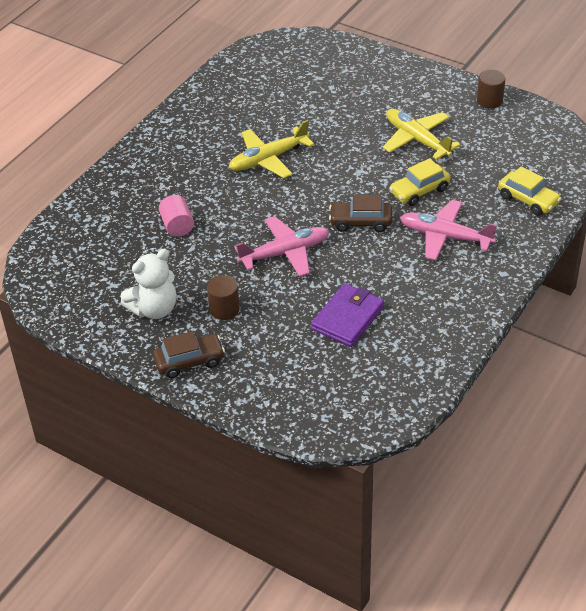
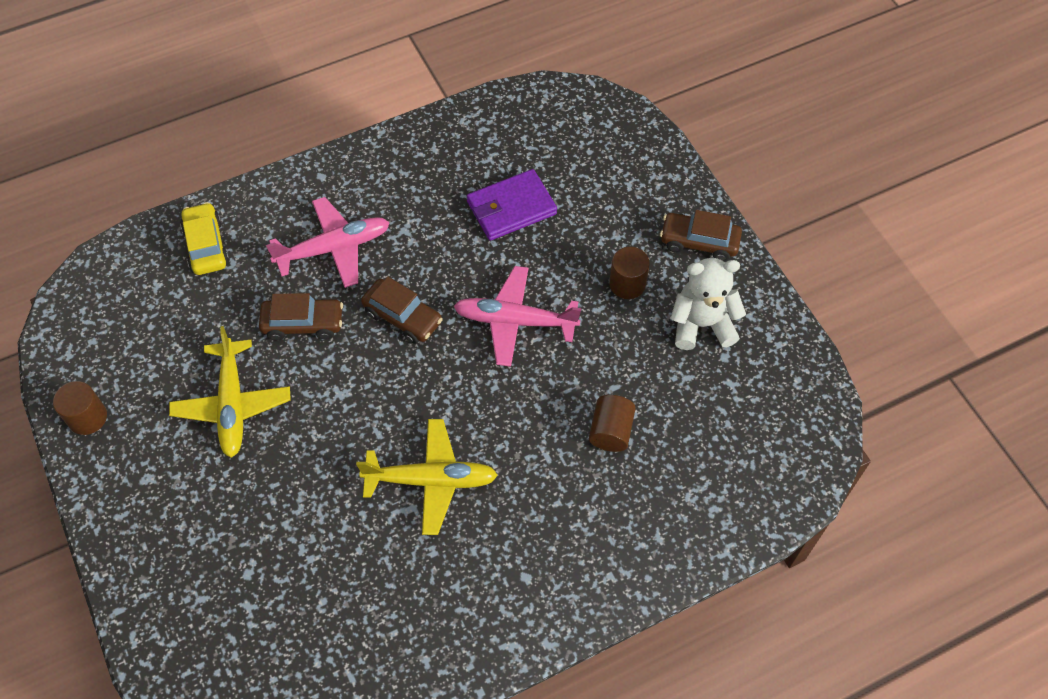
camera: 150 degrees left, 15 degrees up
pink cylinder [159,195,194,237] -> brown cylinder [589,395,636,452]
yellow car [389,158,450,206] -> brown car [259,293,343,341]
pink plane [400,200,497,260] -> pink plane turned 75 degrees counterclockwise [266,197,390,288]

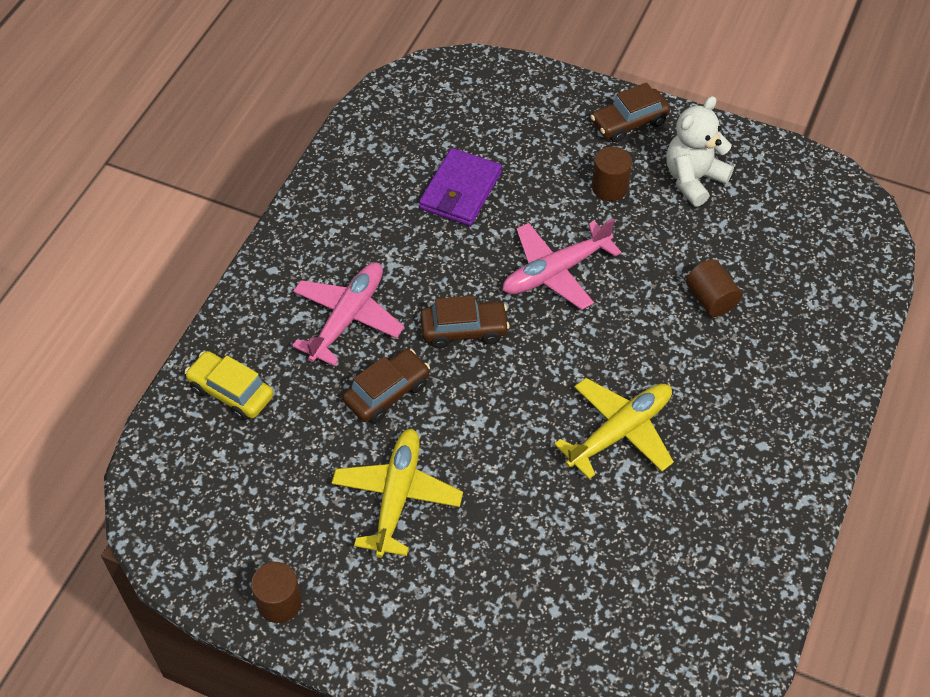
camera: 40 degrees left, 5 degrees down
yellow plane [169,326,291,457] -> yellow plane turned 120 degrees counterclockwise [332,429,463,558]

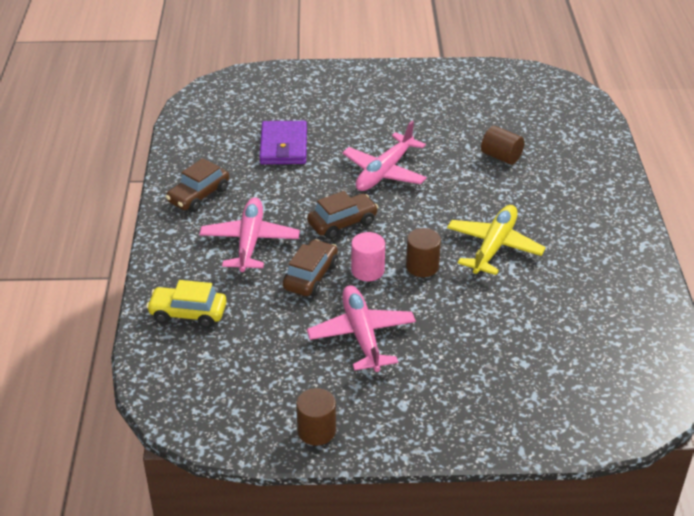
camera: 25 degrees left, 15 degrees down
yellow plane [332,429,463,558] -> pink plane [307,285,416,372]
brown car [590,82,670,142] -> brown car moved to [166,158,229,212]
brown cylinder [592,147,632,201] -> brown cylinder moved to [406,228,441,277]
white teddy bear [666,96,734,207] -> none
none -> pink cylinder [351,232,385,281]

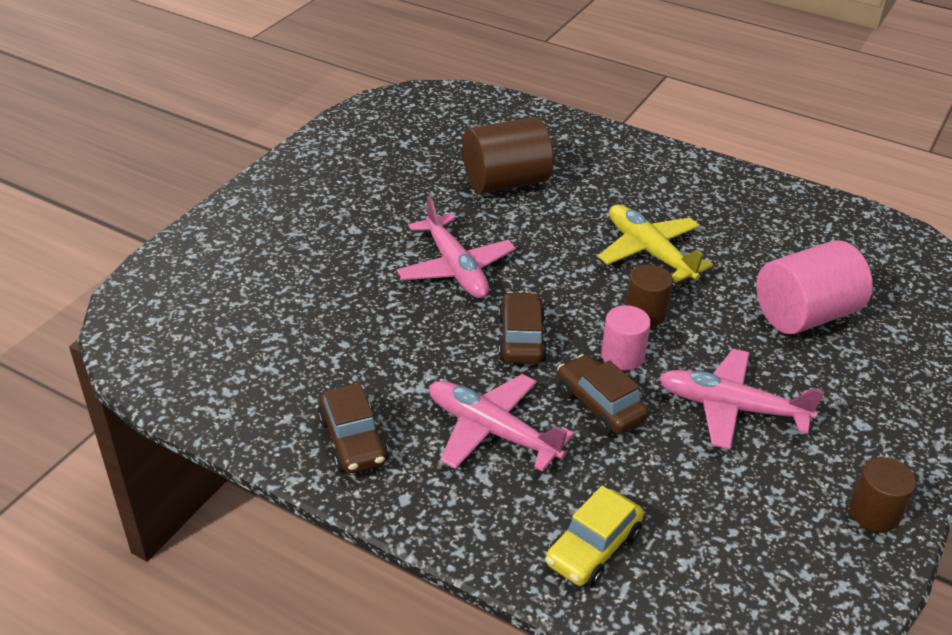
camera: 60 degrees left, 0 degrees up
purple wallet [260,121,307,164] -> none
brown cylinder [481,126,525,165] -> brown cylinder [462,117,554,194], size x1.78
none -> pink cylinder [756,240,873,334]

